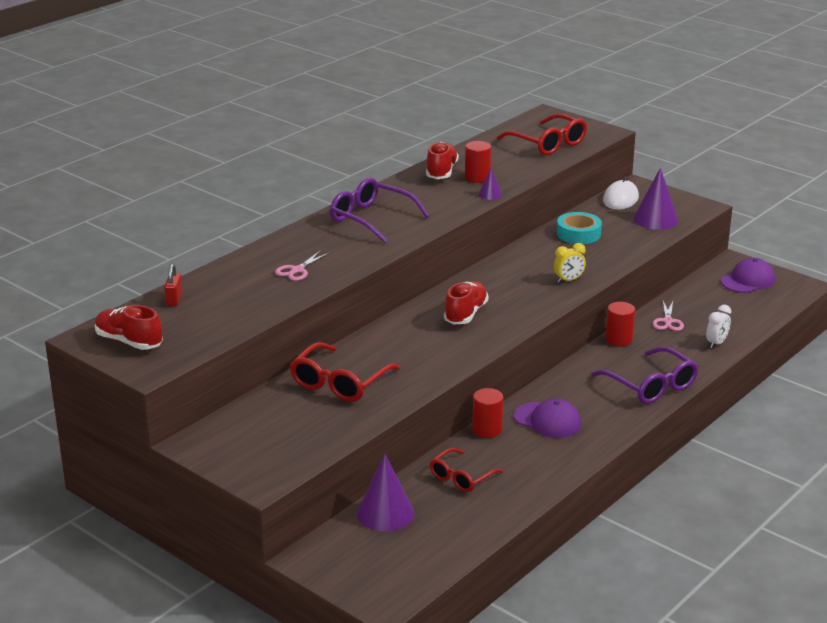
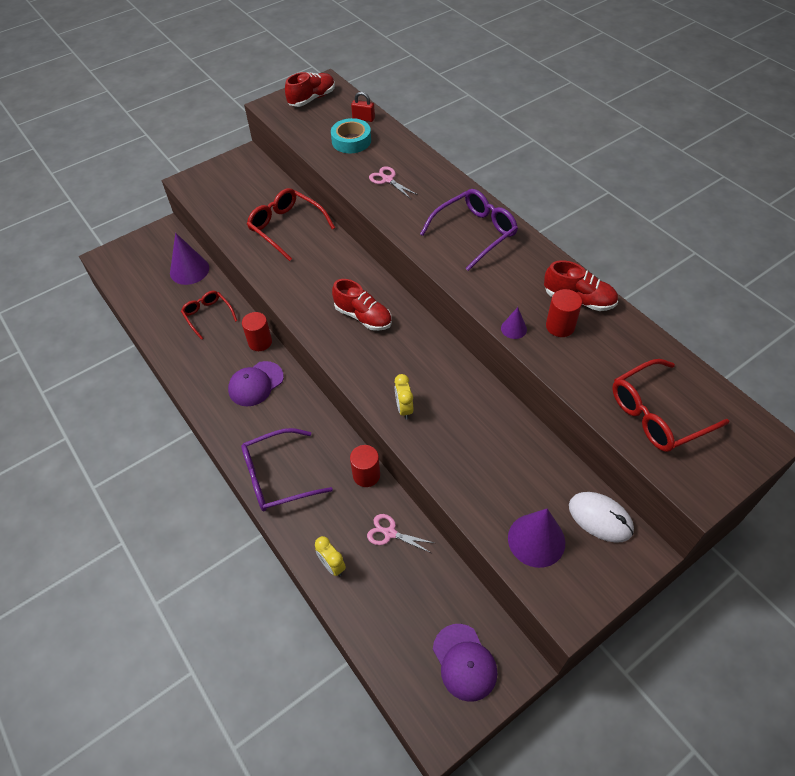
camera: 105 degrees right, 25 degrees up
turquoise tape [557,212,602,244] -> turquoise tape moved to [331,118,371,153]
white clock [706,305,731,348] -> yellow clock [315,536,346,576]

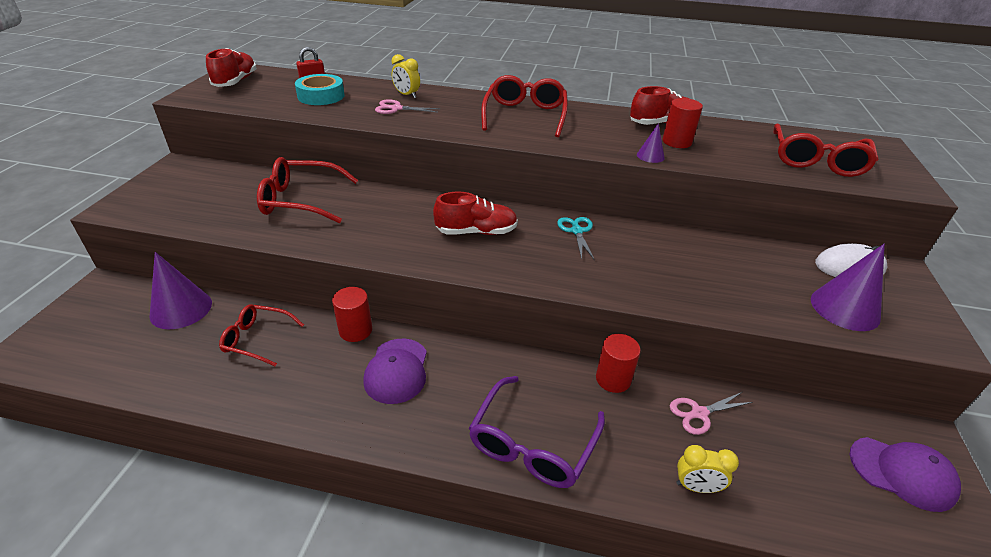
camera: 45 degrees left, 15 degrees down
yellow clock [395,374,414,420] -> yellow clock moved to [391,54,420,98]
purple glasses [420,189,518,271] -> red glasses [481,75,568,137]
none -> turquoise scissors [557,217,595,260]

